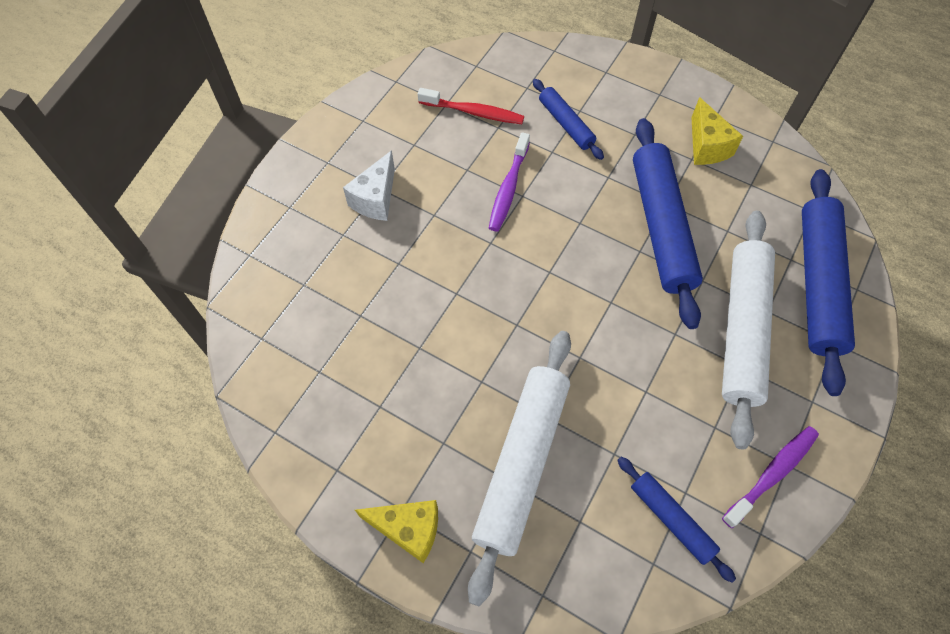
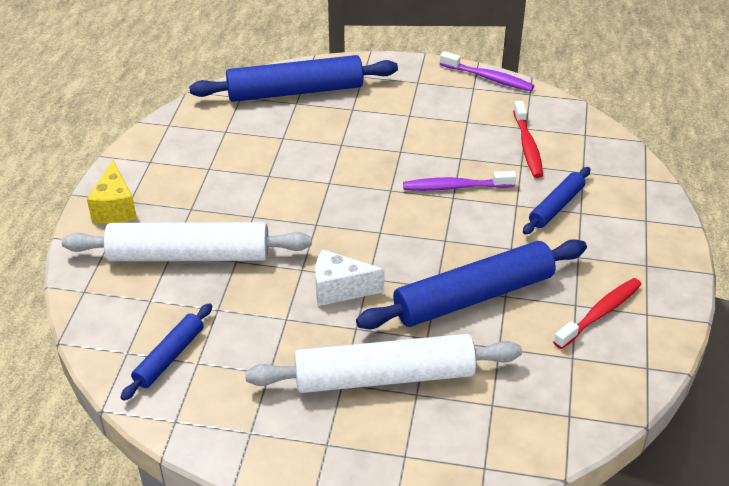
camera: 70 degrees right, 20 degrees down
white cheese [343,150,395,221] -> white cheese moved to [315,249,385,306]
yellow cheese [691,97,743,165] -> red toothbrush [553,278,642,349]
purple toothbrush [722,426,819,528] -> purple toothbrush moved to [440,51,534,91]
blue rolling pin [802,169,855,396] -> blue rolling pin moved to [189,55,398,102]

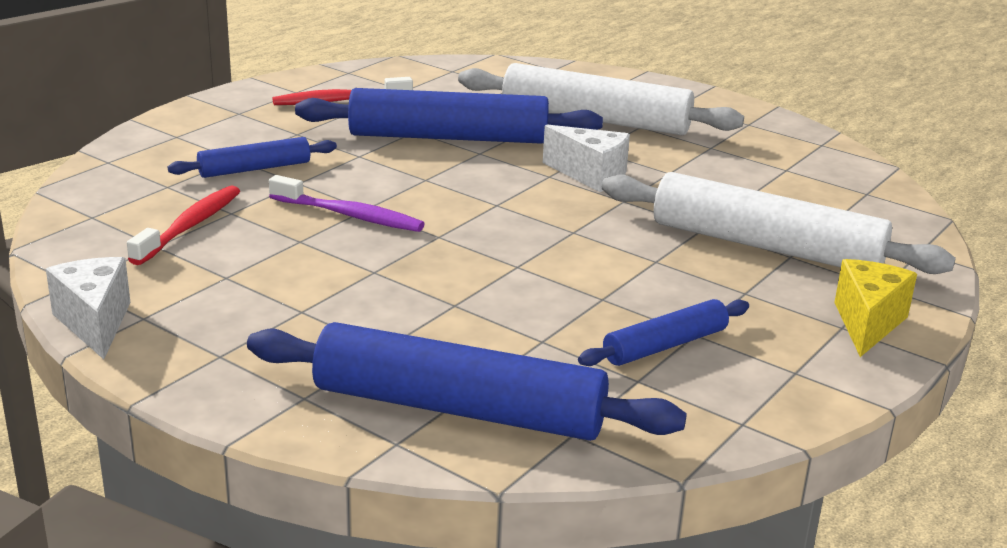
camera: 155 degrees left, 15 degrees down
blue rolling pin [120,303,212,401] -> blue rolling pin moved to [578,299,749,366]
purple toothbrush [440,51,534,91] -> white cheese [46,257,131,360]

